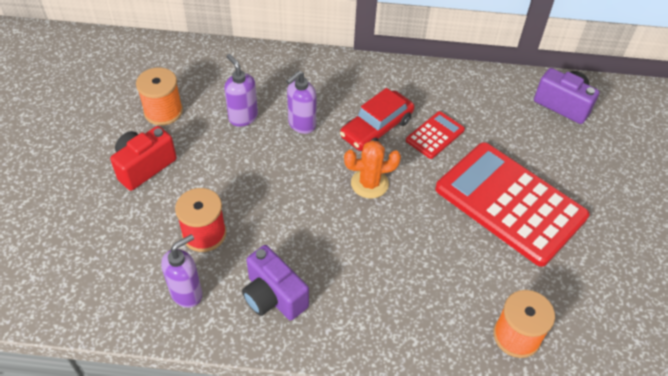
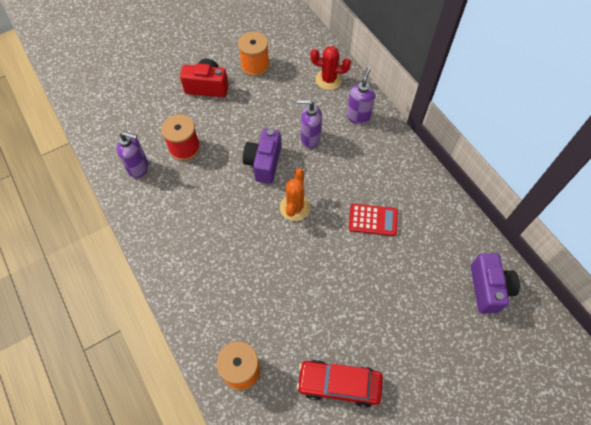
camera: 55 degrees right, 10 degrees up
purple soap dispenser [224,54,258,127] -> purple soap dispenser moved to [347,68,375,124]
purple camera [242,245,309,320] -> purple camera moved to [243,129,281,184]
red car [340,88,415,151] -> red car moved to [296,360,383,408]
orange cactus [344,140,401,198] -> orange cactus turned 60 degrees clockwise [280,168,310,221]
red calculator [435,142,589,267] -> none
none -> red cactus [310,46,351,90]

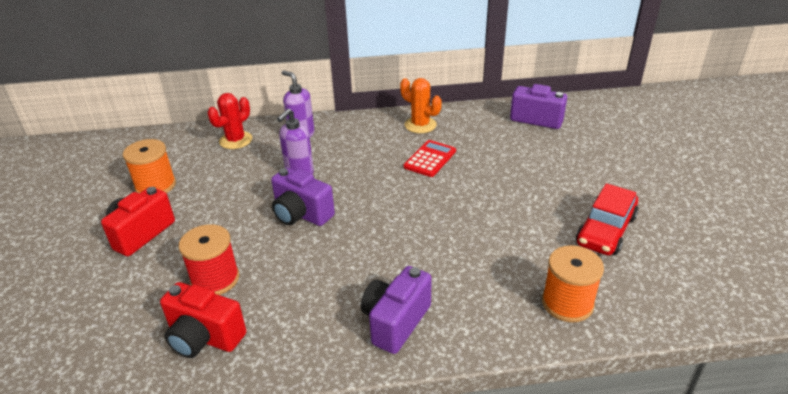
camera: 65 degrees left, 25 degrees down
purple soap dispenser [116,132,149,178] -> red camera [160,282,246,358]
orange cactus [280,168,310,221] -> orange cactus moved to [400,78,442,133]
none -> purple camera [361,266,432,354]

